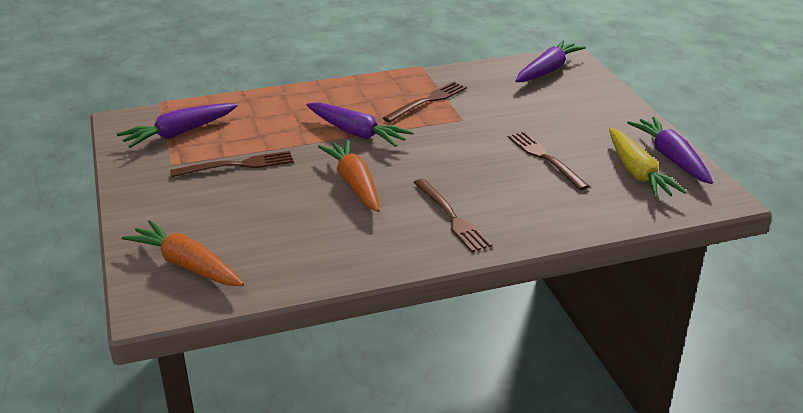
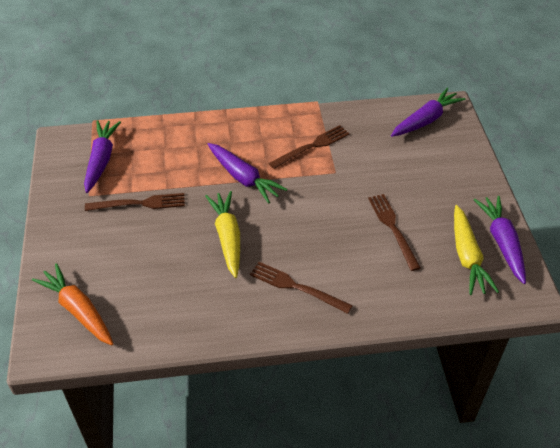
camera: 10 degrees right, 15 degrees up
purple carrot [117,103,238,148] -> purple carrot turned 120 degrees clockwise [84,120,121,193]
orange carrot [318,140,379,212] -> yellow carrot [205,191,240,278]
brown fork [413,179,492,252] -> brown fork turned 135 degrees clockwise [250,262,353,314]

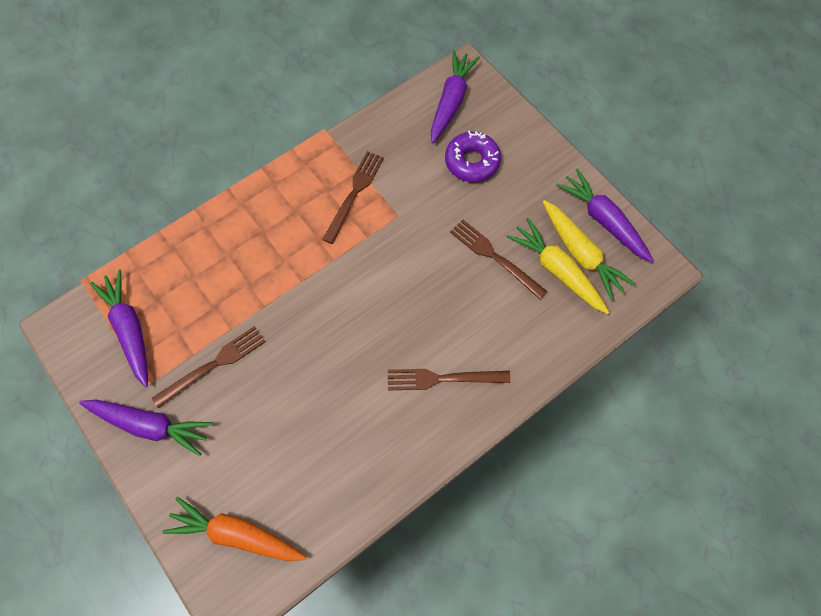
camera: 30 degrees left, 20 degrees up
yellow carrot [205,191,240,278] -> yellow carrot moved to [507,218,609,314]
purple carrot [208,143,287,204] -> purple carrot moved to [79,399,213,456]
none -> purple donut [445,130,501,182]

